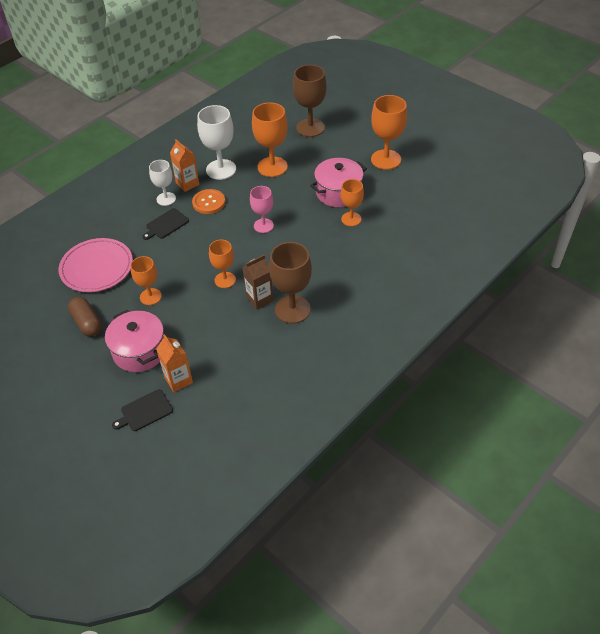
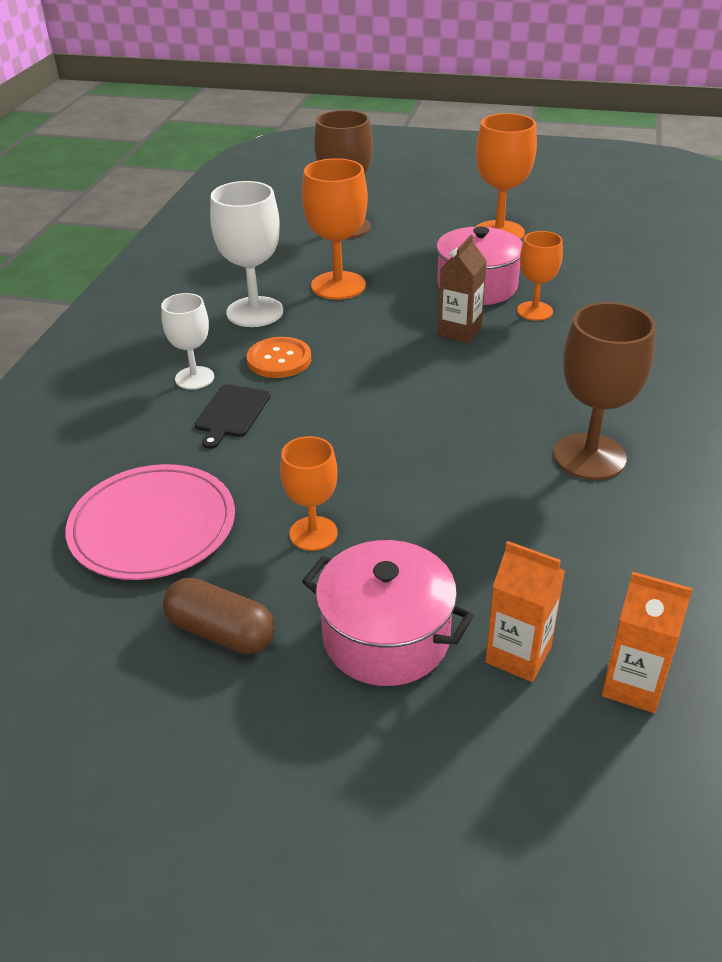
camera: 30 degrees left, 10 degrees down
black cutting board [112,389,173,431] -> none
orange carton [170,139,199,192] -> orange carton moved to [601,572,693,713]
orange goblet [209,240,236,288] -> none
brown carton [243,255,273,309] -> brown carton moved to [438,235,487,343]
pink goblet [250,186,274,233] -> none

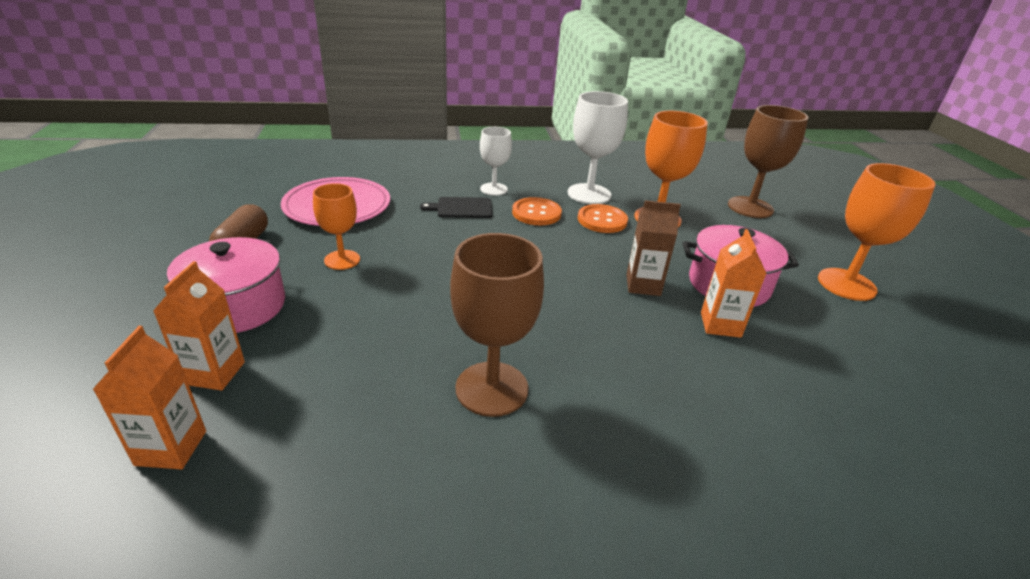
camera: 65 degrees right, 5 degrees down
orange goblet [517,231,563,321] -> orange carton [701,229,767,338]
none -> orange button [578,204,628,233]

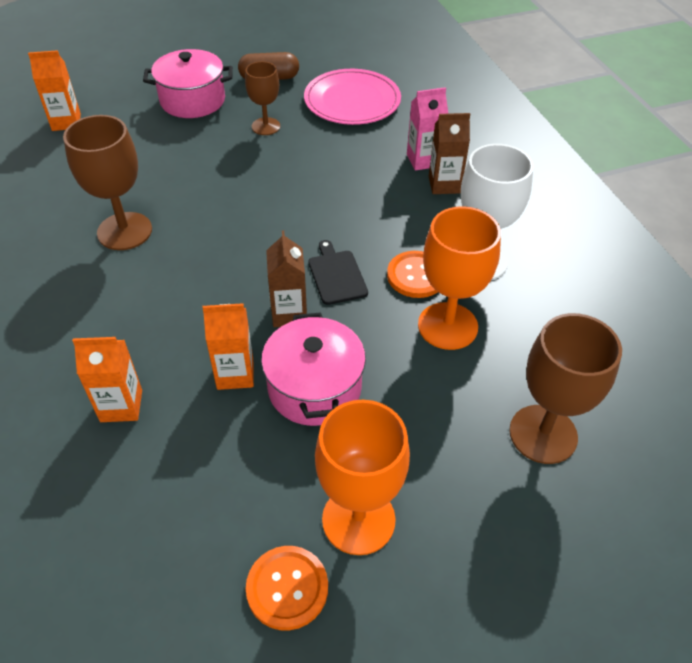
camera: 80 degrees right, 15 degrees up
orange carton [153,261,245,391] -> orange carton moved to [72,337,142,422]
orange goblet [313,183,360,270] -> brown goblet [245,61,280,135]
black cutting board [420,197,493,218] -> black cutting board moved to [308,240,368,305]
white goblet [480,127,512,196] -> brown carton [429,113,470,194]
orange button [512,197,562,225] -> orange button moved to [246,546,328,631]
none -> pink carton [407,87,449,171]

